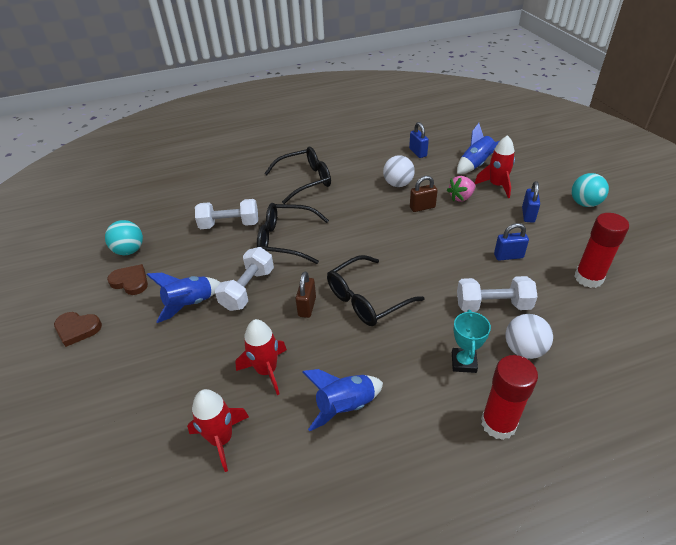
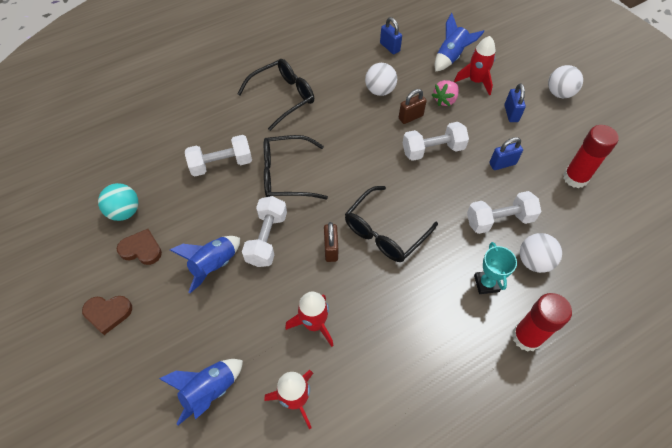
camera: 15 degrees left, 15 degrees up
blue rocket [302,369,383,431] -> blue rocket moved to [159,359,243,425]
turquoise ball [571,173,609,207] -> white ball [548,65,583,99]
none -> white dumbbell [403,122,469,161]

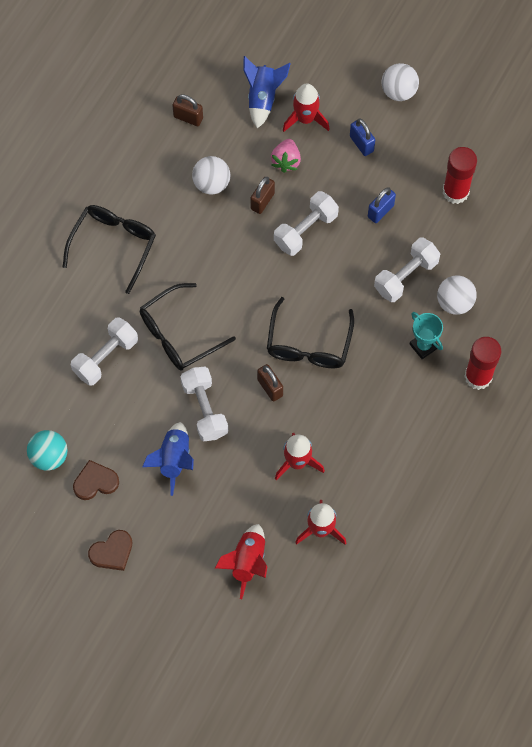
camera: 30 degrees left, 10 degrees up
blue rocket [159,359,243,425] -> red rocket [215,524,268,599]
blue padlock [380,17,402,54] -> brown padlock [172,94,203,126]

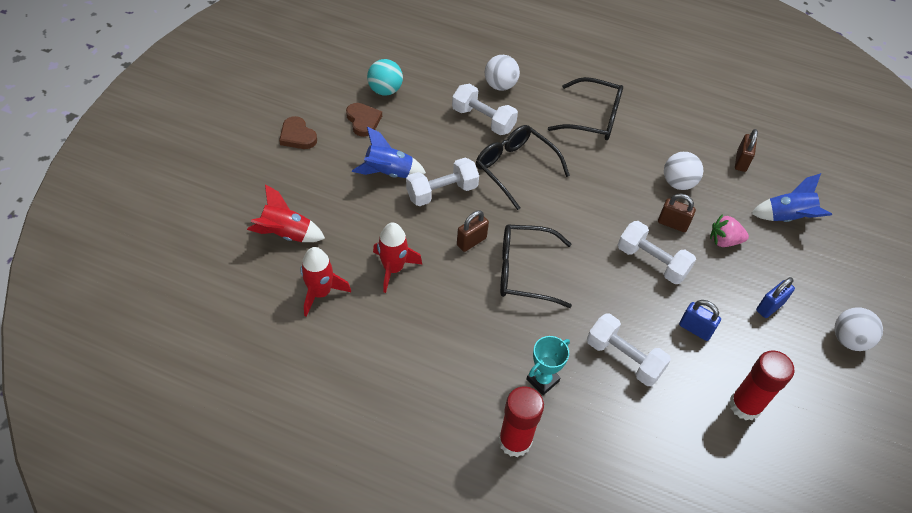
camera: 80 degrees right, 15 degrees down
red rocket [283,84,330,132] -> none
white ball [437,276,477,315] -> white ball moved to [485,55,520,91]

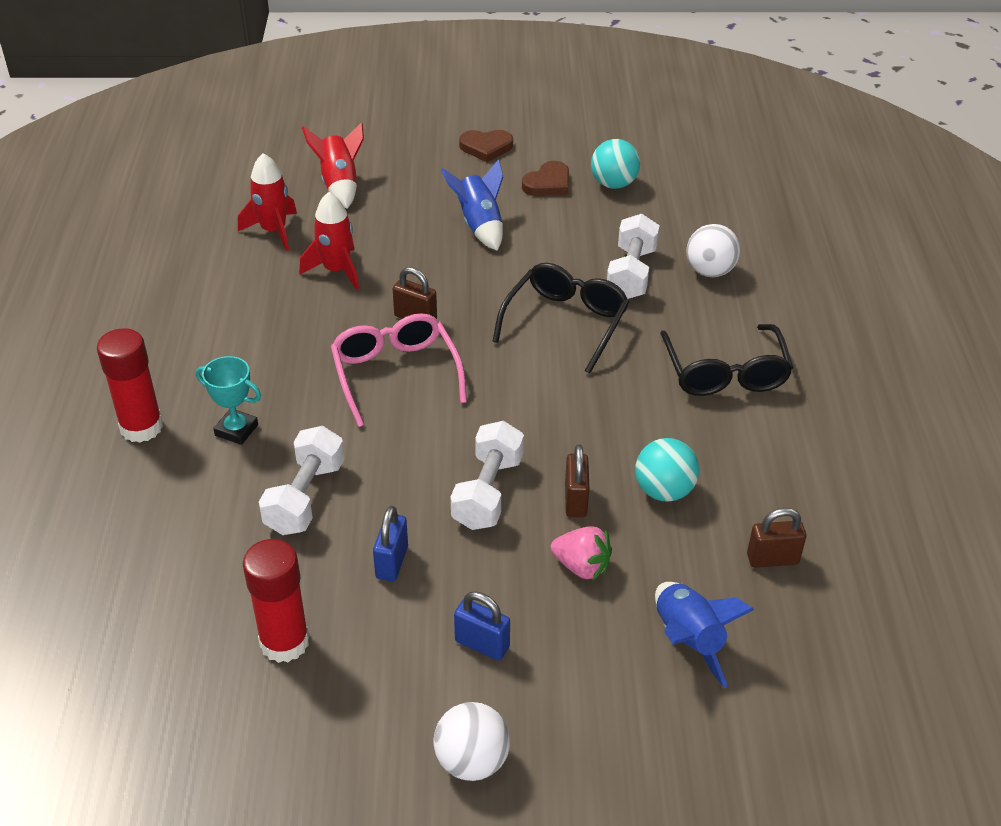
camera: 70 degrees right, 10 degrees down
brown heart [279,116,317,149] -> brown heart turned 120 degrees counterclockwise [459,130,513,162]
white dumbbell [406,157,479,206] -> none
black glasses [500,224,572,308] -> pink glasses [331,313,467,427]
white ball [664,152,703,190] -> turquoise ball [635,438,699,502]
pink strawberry [710,214,749,247] -> pink strawberry turned 135 degrees clockwise [551,526,612,580]

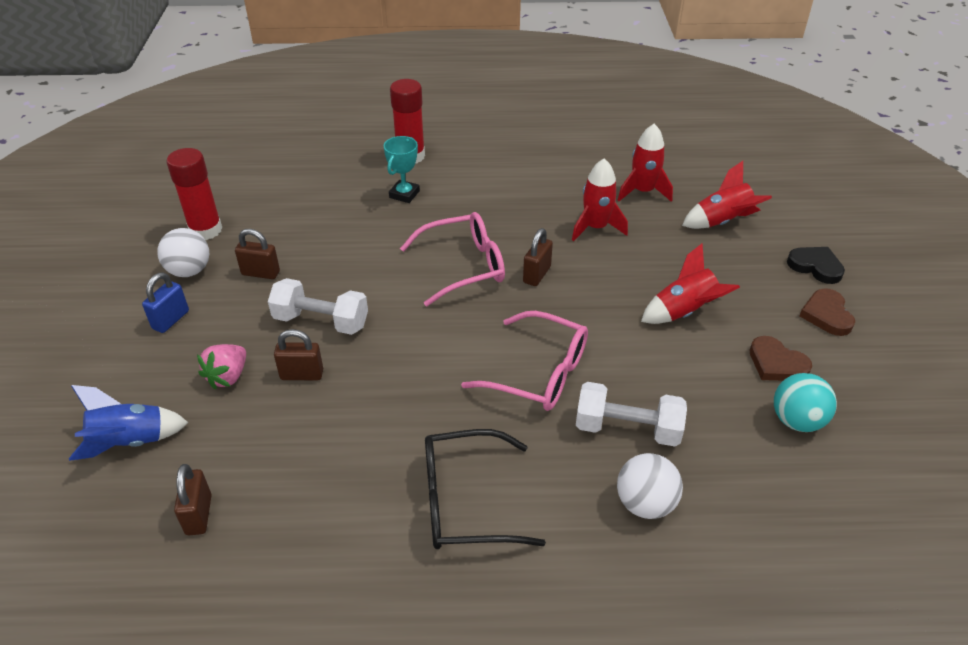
camera: 90 degrees right, 0 degrees up
white dumbbell [259,426,345,535] -> none
blue padlock [373,506,408,582] -> brown padlock [235,229,280,279]
white ball [433,702,510,781] -> white ball moved to [157,228,209,277]
blue rocket [441,160,503,251] -> red rocket [641,244,740,324]
black glasses [492,263,629,374] -> pink glasses [461,311,588,411]
turquoise ball [635,438,699,502] -> none
none -> black heart [787,247,845,284]

